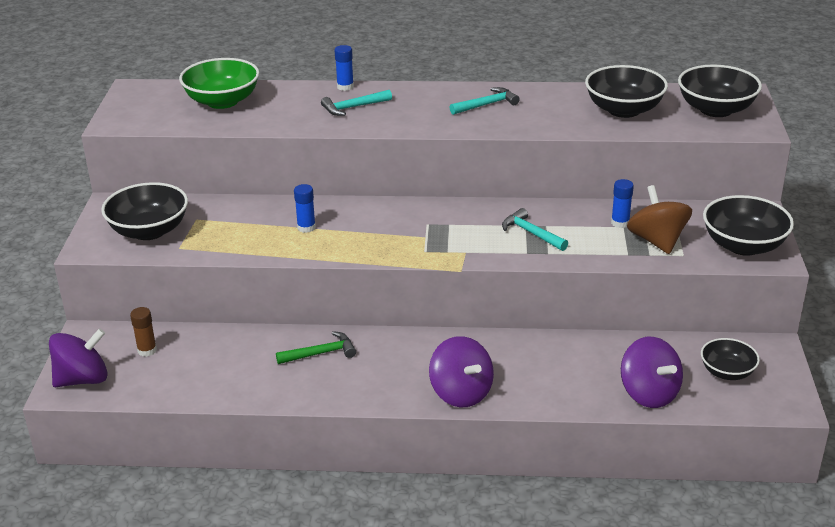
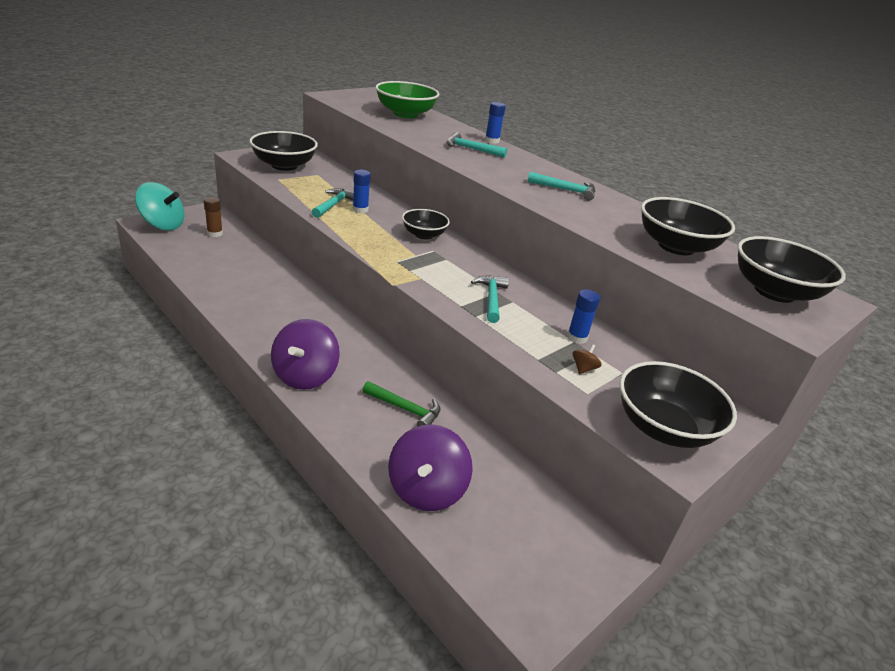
camera: 40 degrees right, 0 degrees up
purple spinning top [49,328,108,387] -> turquoise spinning top [135,182,184,230]
green hammer [276,331,356,364] -> green hammer moved to [362,381,441,427]
brown spinning top [627,185,692,254] -> brown spinning top [572,344,602,374], size x0.40
black bowl [701,338,760,380] -> black bowl moved to [402,209,450,239]
none -> turquoise hammer [312,188,354,218]

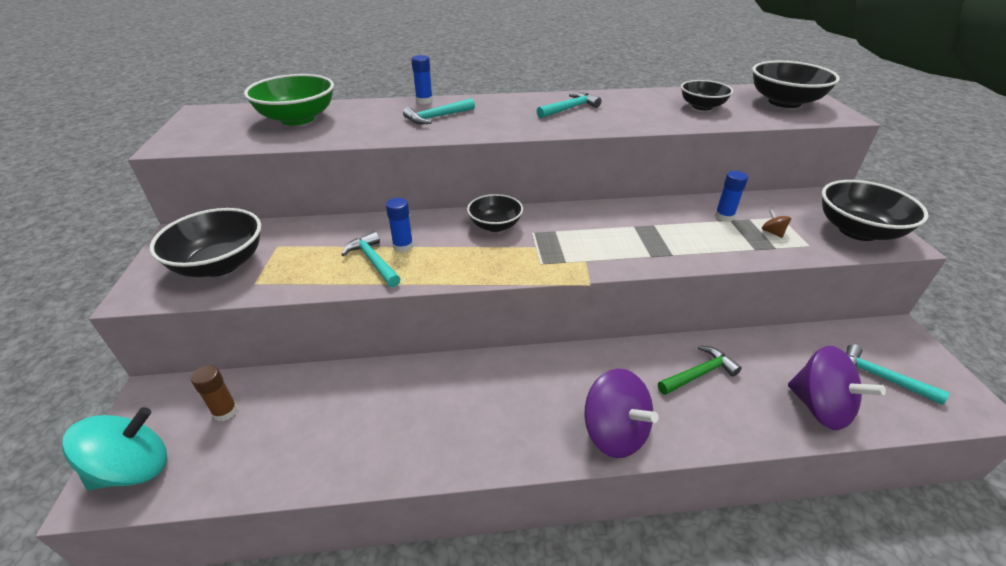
camera: 50 degrees left, 5 degrees up
turquoise hammer [471,275,509,323] -> turquoise hammer moved to [846,344,949,405]
black bowl [641,197,735,255] -> black bowl [681,80,733,110], size x0.62

